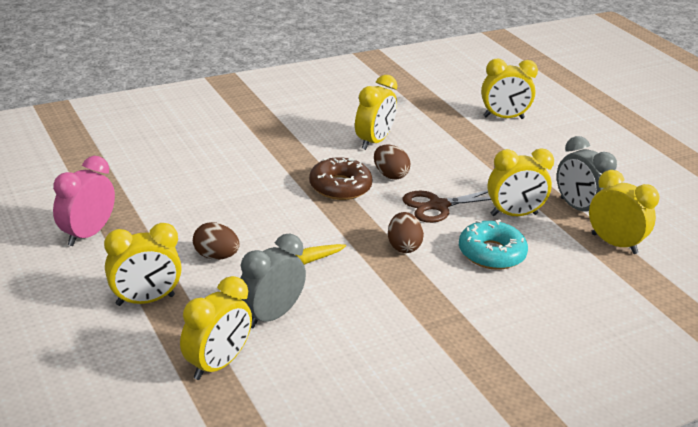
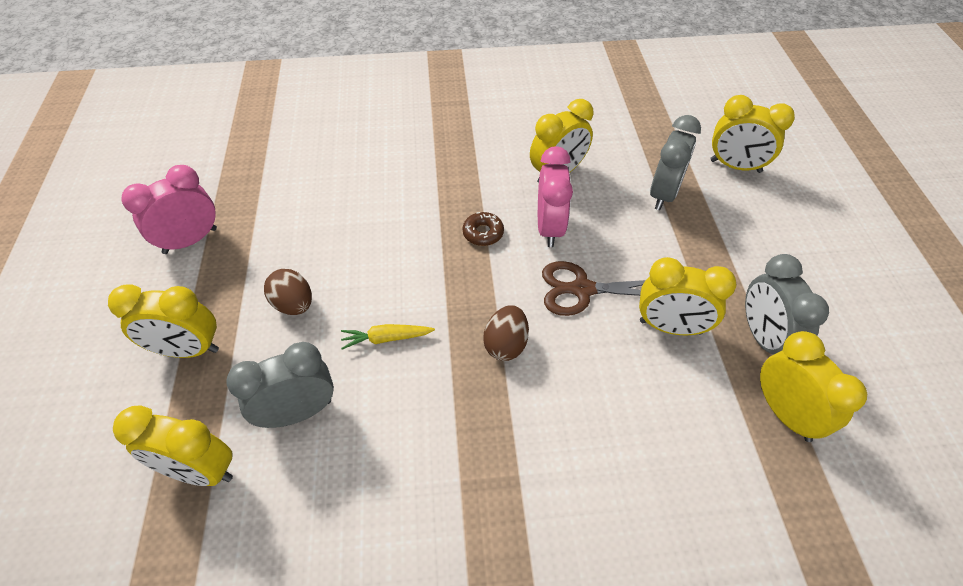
camera: 25 degrees right, 20 degrees up
yellow clock [180,276,252,380] -> yellow clock turned 45 degrees clockwise [113,405,233,486]
brown donut [309,157,373,200] -> brown donut [462,212,504,246], size x0.57
brown egg [374,145,410,180] -> pink clock [538,146,573,247]
turquoise donut [459,219,528,270] -> none
none -> grey clock [650,115,701,210]

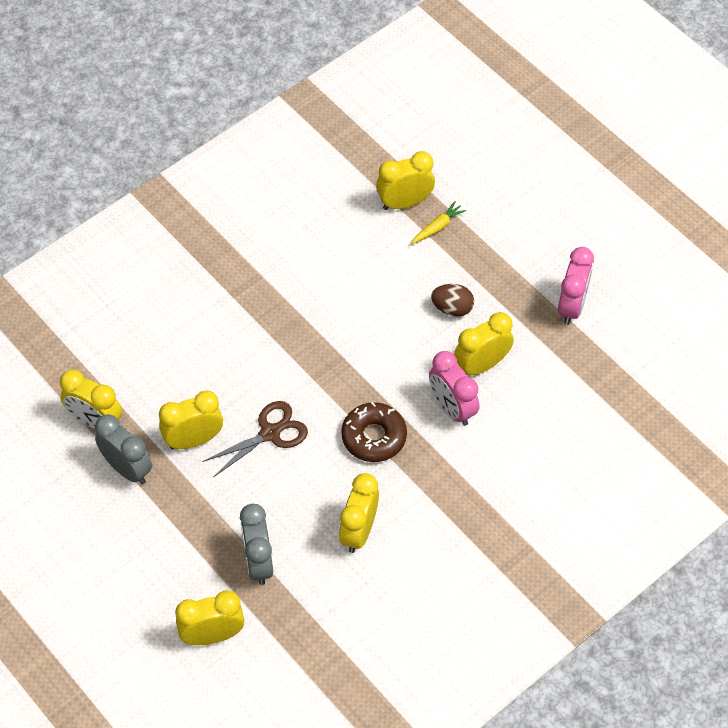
camera: 145 degrees right, 5 degrees up
yellow clock [108,284,219,358] -> yellow clock moved to [454,312,514,375]
grey clock [226,342,334,428] -> none
yellow carrot [341,324,435,350] -> yellow carrot moved to [411,201,466,244]
brown donut [462,212,504,246] -> brown donut [341,402,407,462], size x1.77
brown egg [483,305,529,361] -> none
pink clock [538,146,573,247] -> pink clock moved to [429,351,479,426]

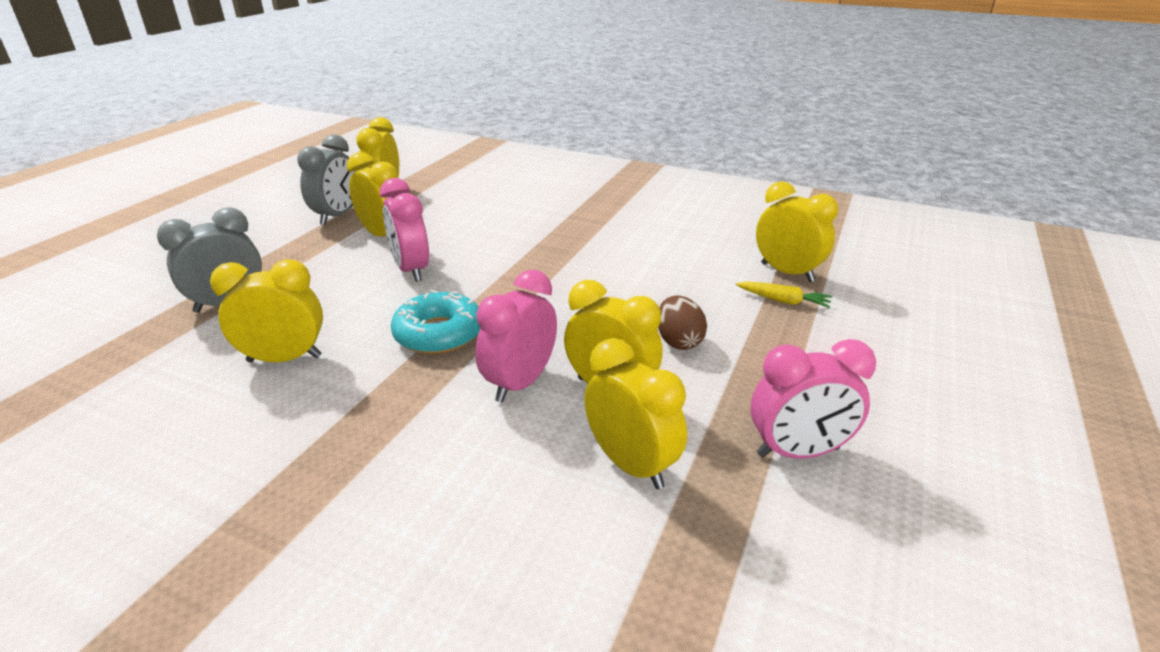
camera: 65 degrees right, 25 degrees down
yellow clock [175,590,244,645] -> yellow clock moved to [584,338,687,489]
brown scissors [202,401,308,477] -> pink clock [380,178,429,282]
brown donut [341,402,407,462] -> turquoise donut [391,290,480,354]

